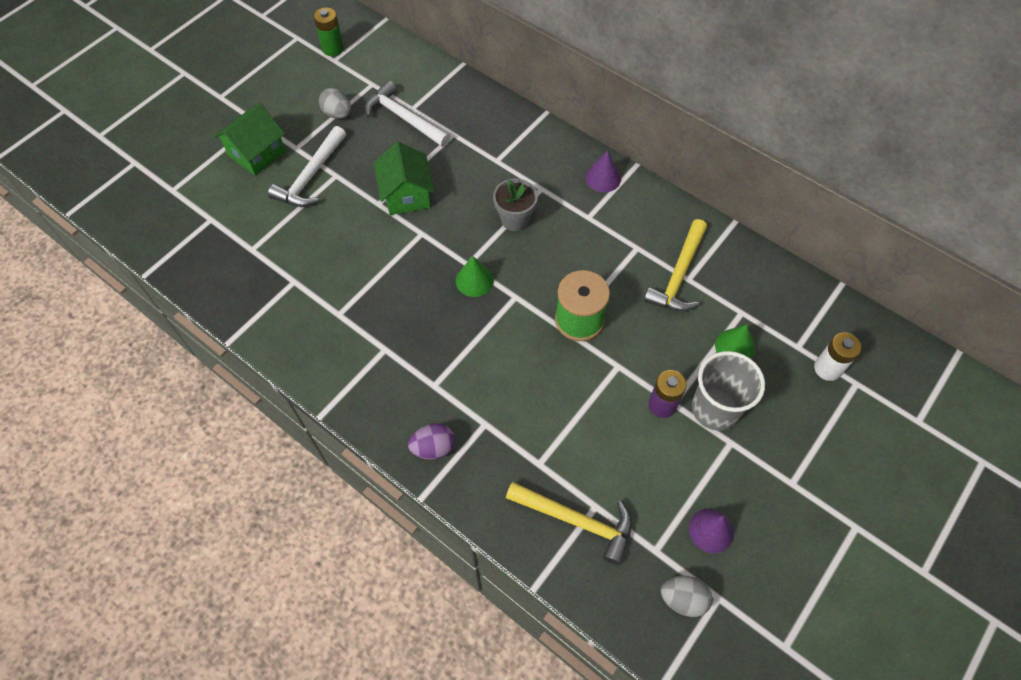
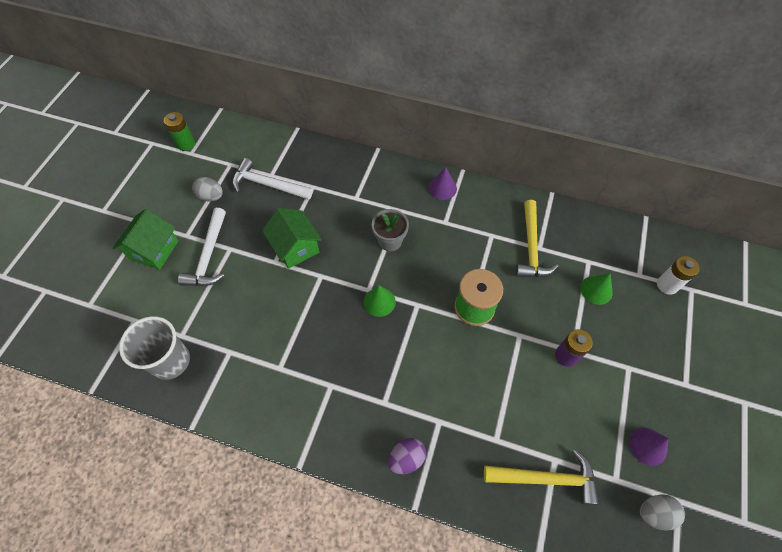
camera: 20 degrees left, 0 degrees up
grey cup [692,351,765,431] -> grey cup moved to [119,316,190,380]

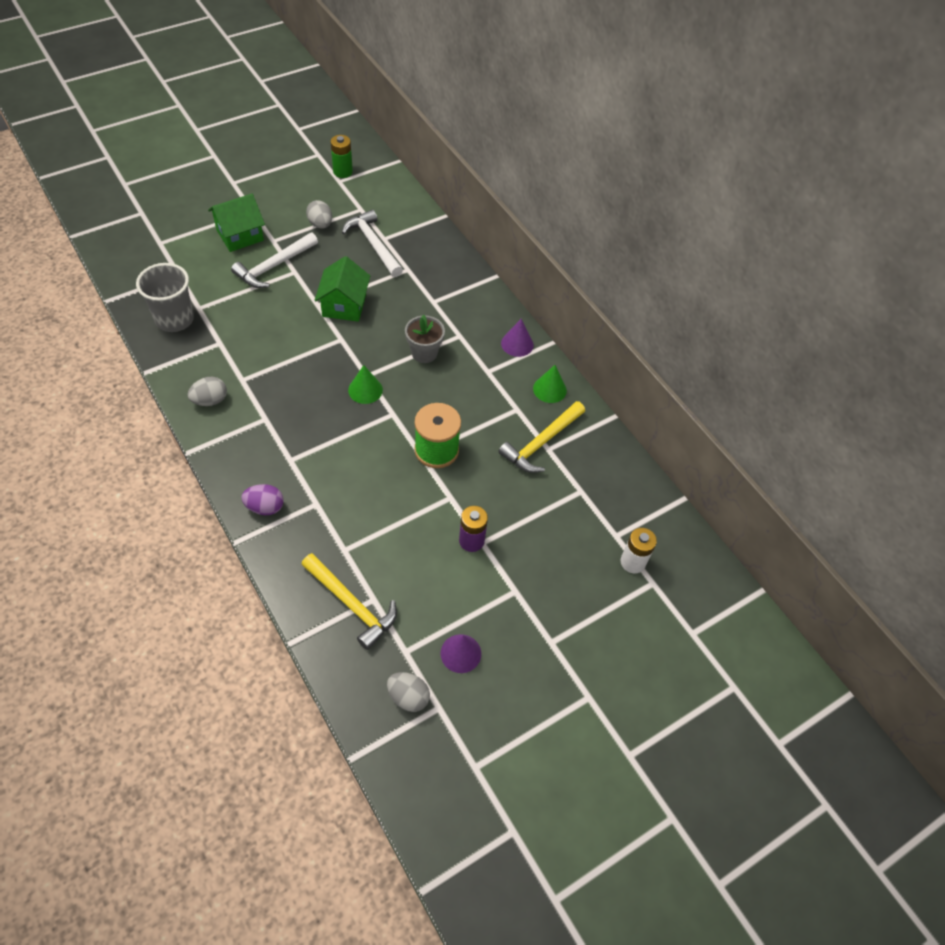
camera: 35 degrees right, 5 degrees down
green cone [580,273,613,305] -> green cone moved to [533,365,567,403]
none -> grey egg [187,377,227,406]

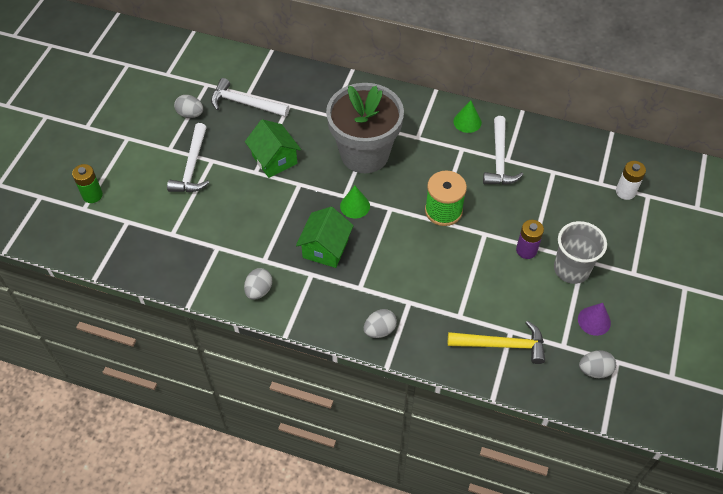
camera: 35 degrees left, 0 degrees up
grey cup [136,263,194,332] -> grey cup moved to [554,221,607,284]
green house [208,194,265,252] -> green house moved to [296,207,354,268]
purple egg [241,484,284,515] -> grey egg [364,309,397,338]
green battery [331,135,353,178] -> green battery moved to [72,164,103,203]
grey flower pot [405,314,445,363] -> grey flower pot [326,83,404,173], size x2.16
yellow hammer [498,401,585,473] -> white hammer [483,116,523,185]
purple cone [501,319,534,357] -> none

